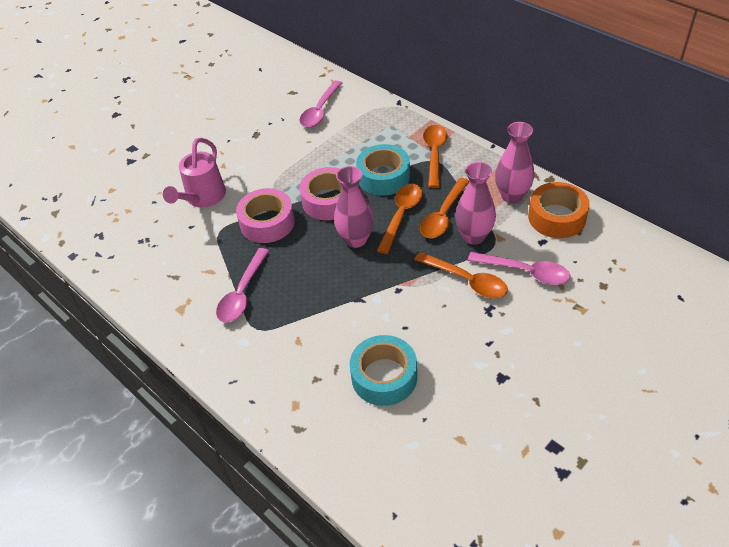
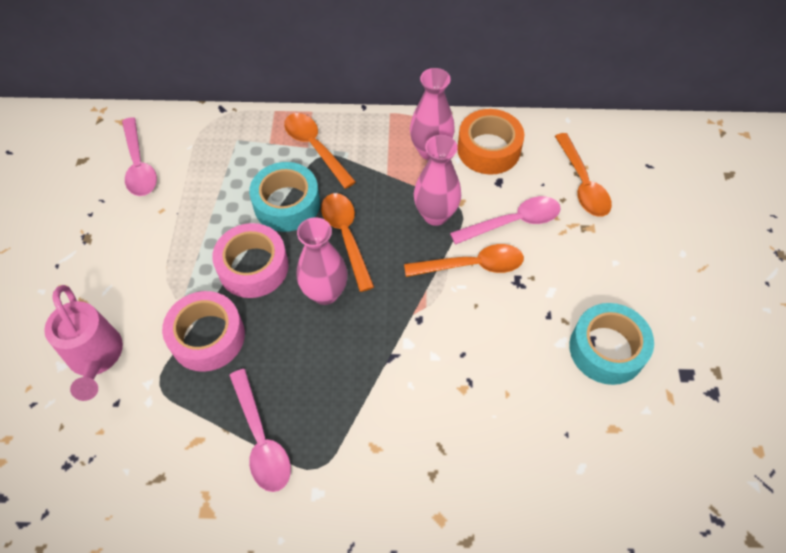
camera: 45 degrees left, 10 degrees up
turquoise tape [349,335,417,406] -> turquoise tape moved to [569,303,654,385]
orange spoon [420,178,469,238] -> orange spoon moved to [555,133,612,217]

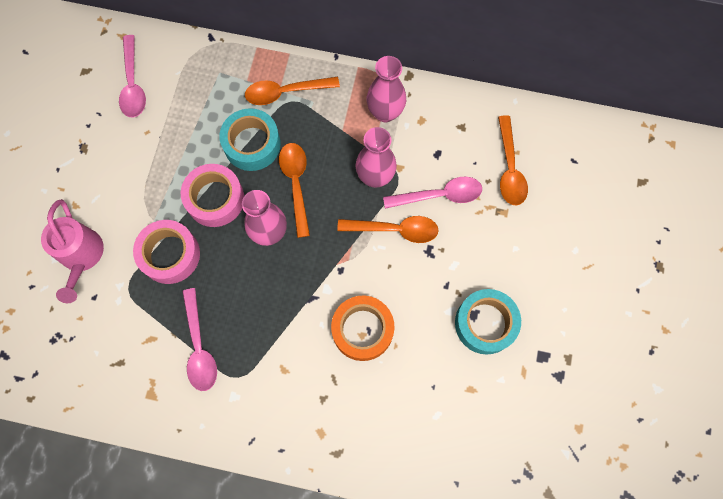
camera: 10 degrees right, 15 degrees up
orange spoon [284,113,356,189] -> orange spoon turned 75 degrees counterclockwise [245,77,340,105]
orange tape [457,109,524,175] -> orange tape moved to [331,296,394,361]

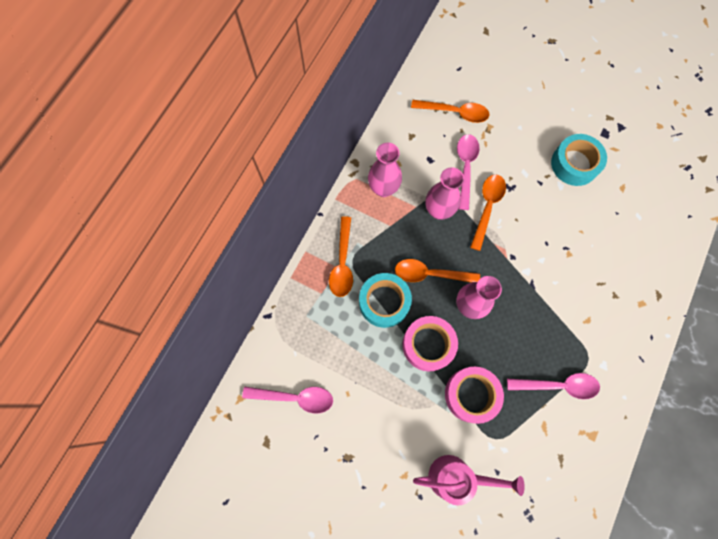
camera: 75 degrees left, 0 degrees up
orange tape [331,296,394,361] -> none

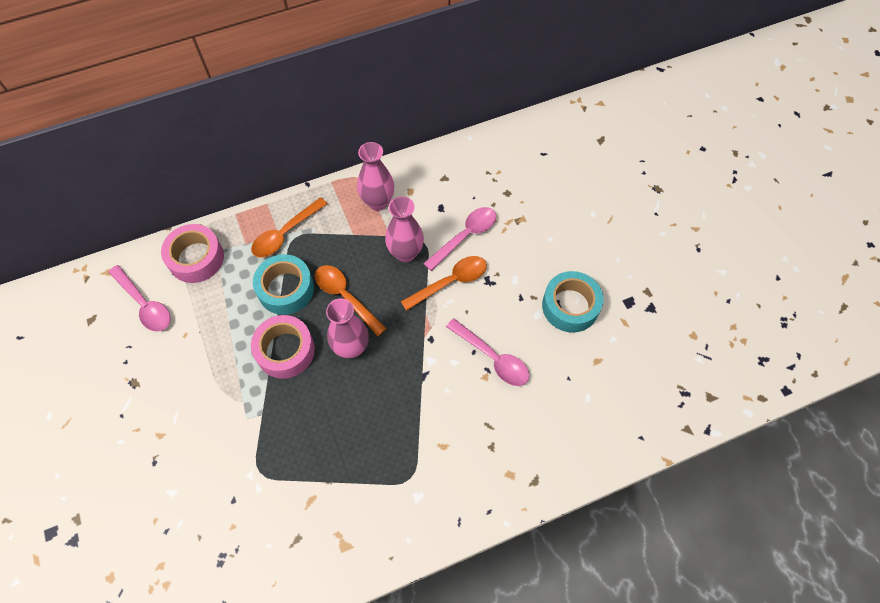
camera: 40 degrees right, 10 degrees down
orange spoon [411,100,490,123] -> none
pink watering can [413,455,525,505] -> none
pink tape [445,367,504,424] -> pink tape moved to [161,224,224,283]
pink spoon [507,373,600,399] -> pink spoon moved to [446,318,529,386]

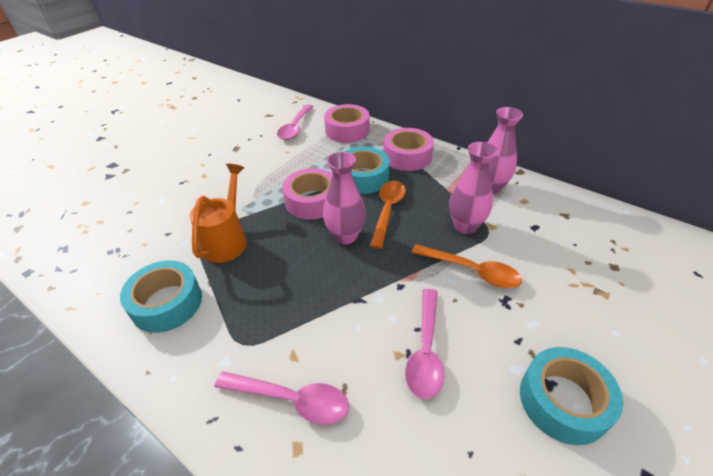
camera: 60 degrees right, 20 degrees down
orange spoon [251,197,327,258] -> pink tape [384,128,434,171]
pink spoon [423,207,496,271] -> pink spoon moved to [215,372,349,425]
none -> turquoise tape [120,260,202,333]
none -> orange watering can [190,164,247,263]

